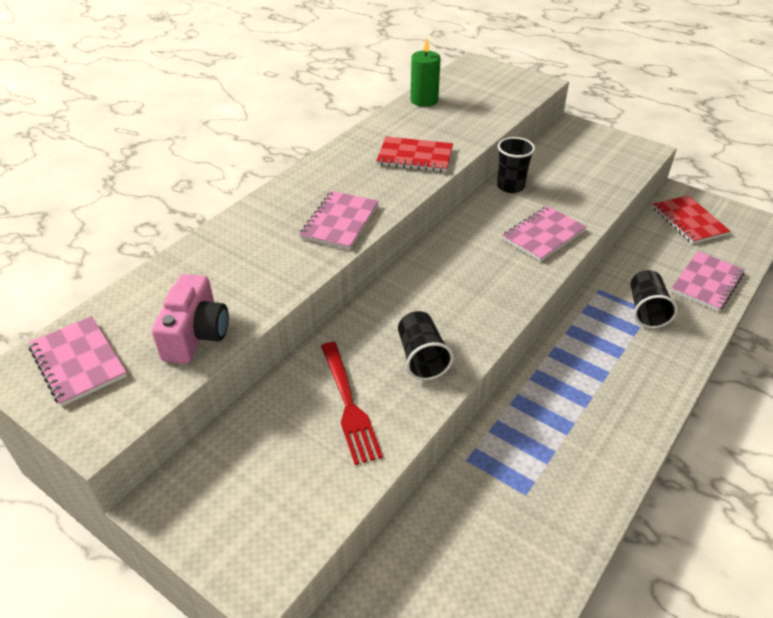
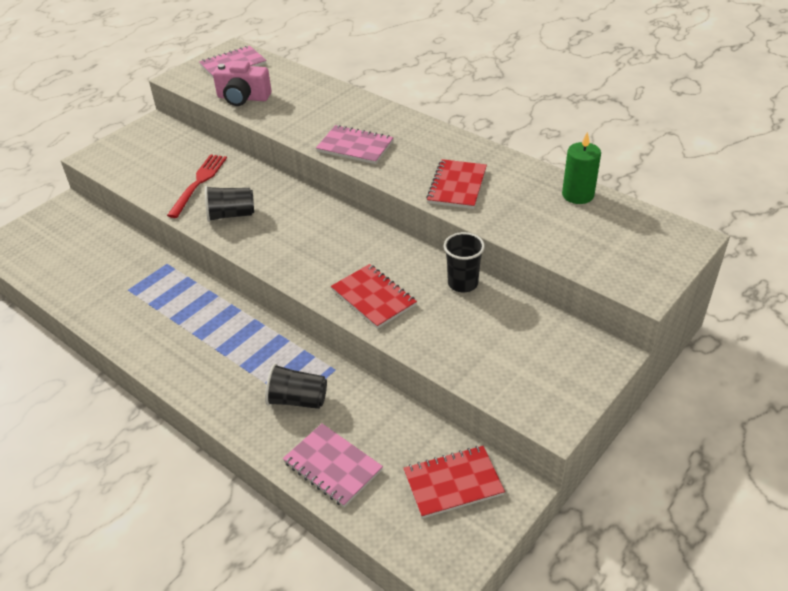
camera: 95 degrees right, 0 degrees up
red fork [321,342,383,465] -> red fork turned 120 degrees clockwise [167,154,227,218]
pink notebook [502,206,587,262] -> red notebook [331,264,417,329]

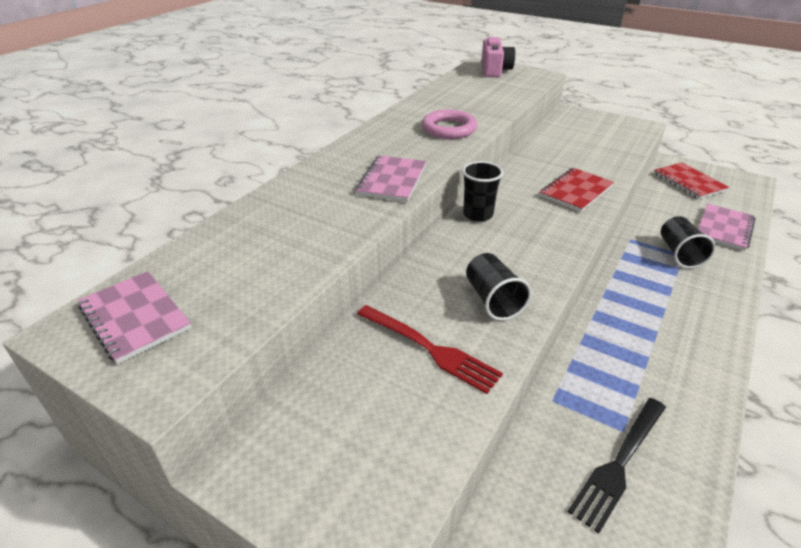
camera: 100 degrees left, 5 degrees down
red fork [167,154,227,218] -> red fork turned 150 degrees counterclockwise [357,305,503,394]
pink camera [213,61,272,106] -> pink camera moved to [481,37,515,77]
red notebook [426,159,487,209] -> pink ring [422,109,477,139]
black cup [444,232,485,292] -> black cup moved to [462,161,503,222]
green candle [562,132,601,204] -> none
none -> black fork [568,398,666,533]

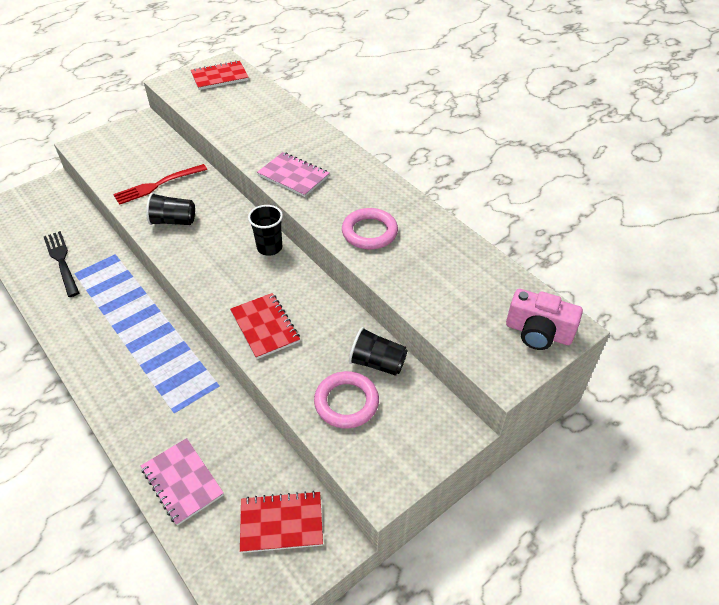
camera: 110 degrees right, 10 degrees up
pink notebook [77,271,191,364] -> red notebook [191,61,249,90]
black cup [661,217,716,268] -> black cup moved to [349,327,408,376]
none -> pink ring [314,371,379,428]

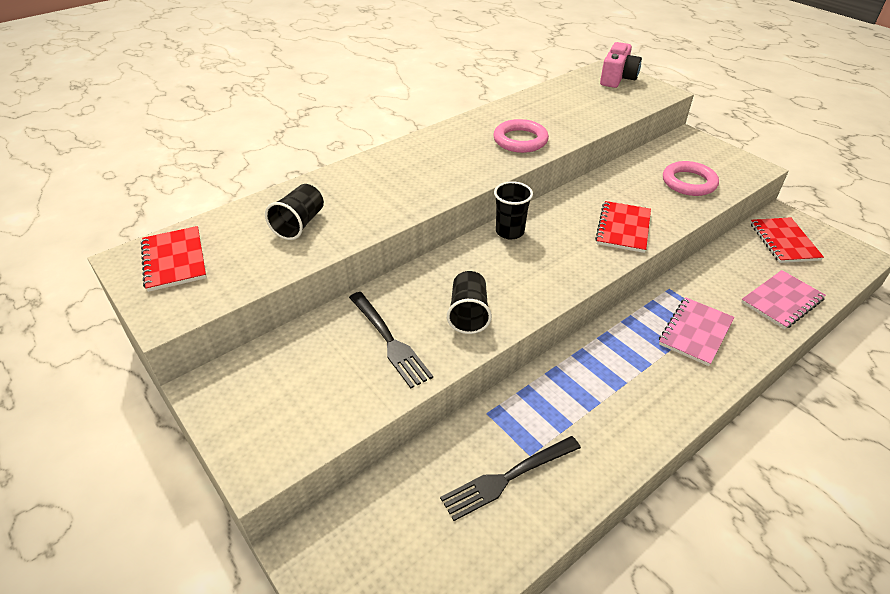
camera: 90 degrees left, 5 degrees down
red fork [113,164,207,205] -> black fork [349,292,433,388]
red notebook [230,293,300,359] -> red notebook turned 45 degrees counterclockwise [595,201,651,253]
pink notebook [257,152,330,197] -> pink notebook moved to [659,297,734,366]
black cup [349,327,408,376] -> black cup moved to [265,184,324,240]

